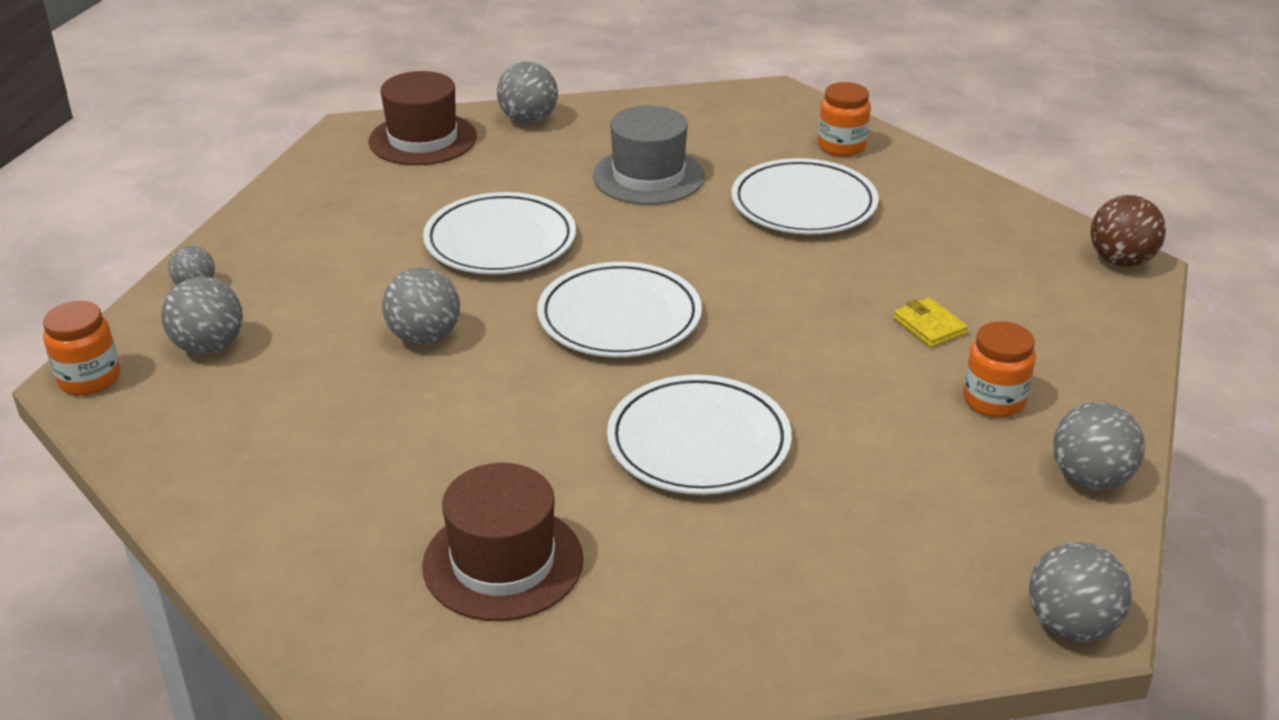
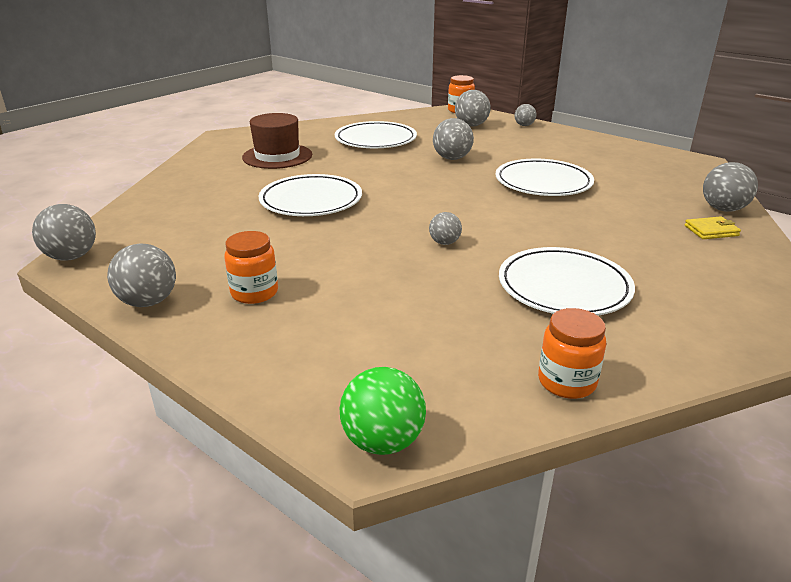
camera: 110 degrees right, 5 degrees down
brown hat [369,71,477,165] -> none
white plate [537,262,702,357] -> white plate moved to [335,121,417,148]
grey hat [593,105,705,205] -> none
orange jar [818,82,871,157] -> orange jar moved to [538,308,606,399]
yellow wallet [893,297,968,348] -> yellow wallet moved to [685,216,741,239]
brown ball [1090,195,1166,267] -> green ball [340,367,426,455]
none -> grey ball [429,212,462,245]

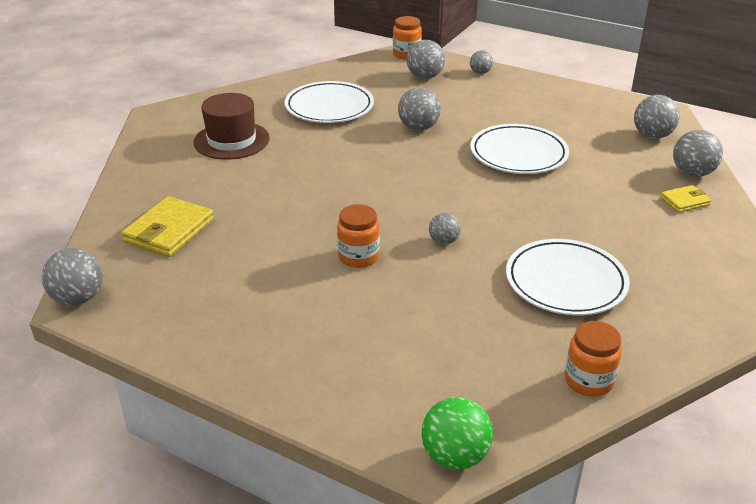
camera: 10 degrees left, 5 degrees up
grey ball [107,244,176,307] -> grey ball moved to [634,95,680,139]
orange jar [224,231,278,304] -> orange jar moved to [337,204,380,268]
white plate [259,174,362,216] -> none
none -> yellow wallet [122,196,214,257]

